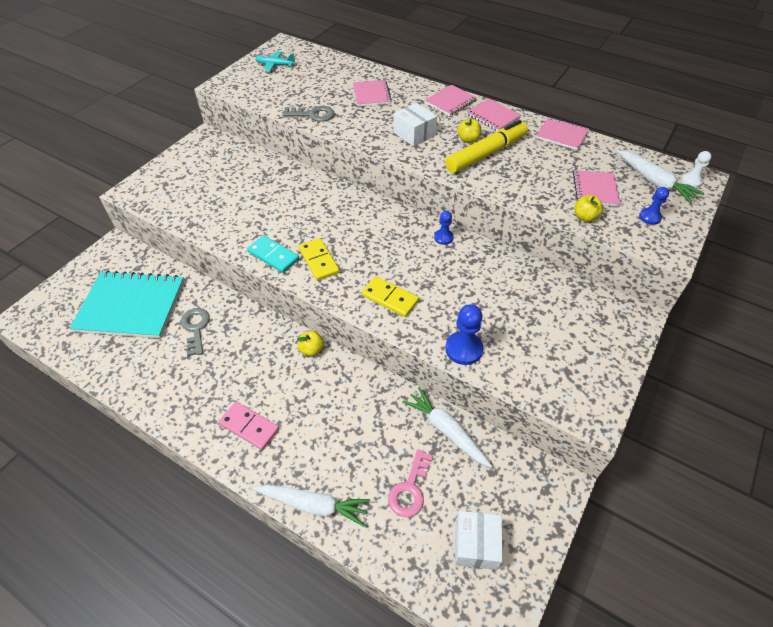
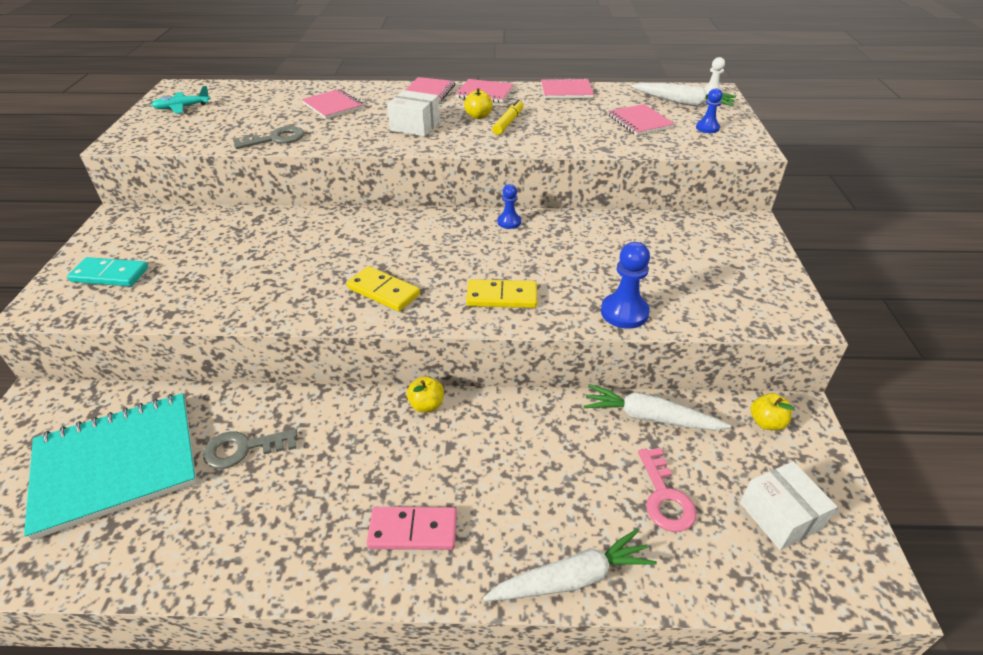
camera: 30 degrees left, 10 degrees down
grey key [181,308,210,356] -> grey key turned 60 degrees counterclockwise [203,429,297,469]
turquoise domino [247,235,299,273] -> turquoise domino moved to [67,257,148,287]
yellow marker [445,120,528,173] -> yellow marker [492,99,524,135], size x0.54
yellow apple [575,195,603,222] -> yellow apple moved to [751,393,794,430]

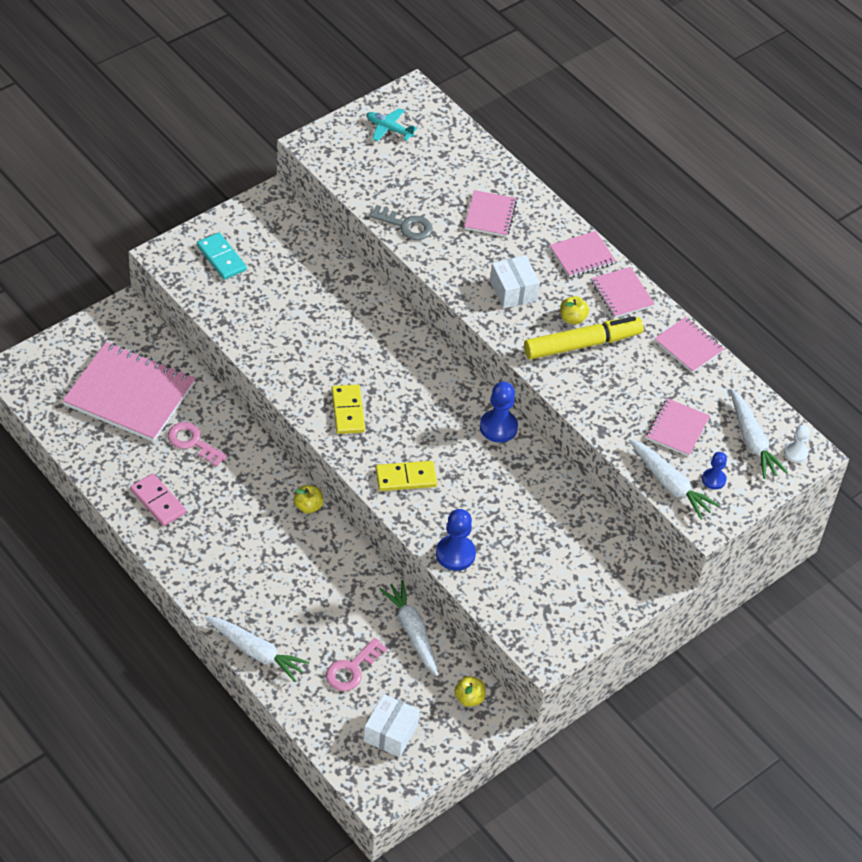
camera: 45 degrees right, 10 degrees up
turquoise notebook [24,393,197,540] -> pink notebook [62,342,196,442]
grey key [203,429,297,469] -> pink key [167,422,227,467]
pink domino [367,507,457,550] -> pink domino moved to [130,473,186,526]
yellow domino [466,279,537,308] -> yellow domino turned 60 degrees counterclockwise [375,461,437,491]
yellow marker [492,99,524,135] -> yellow marker [524,316,644,360], size x1.84
blue pawn [497,184,521,229] -> blue pawn [480,382,518,443], size x1.65
none -> white carrot [629,439,720,519]

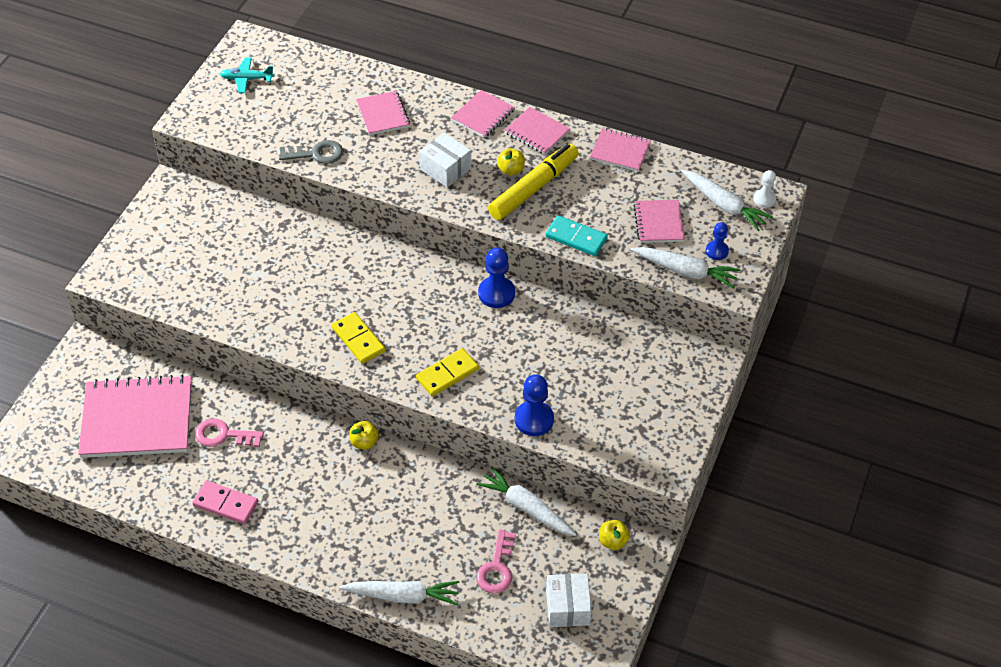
camera: 25 degrees left, 0 degrees up
turquoise domino [197,233,247,280] -> turquoise domino moved to [545,215,608,256]

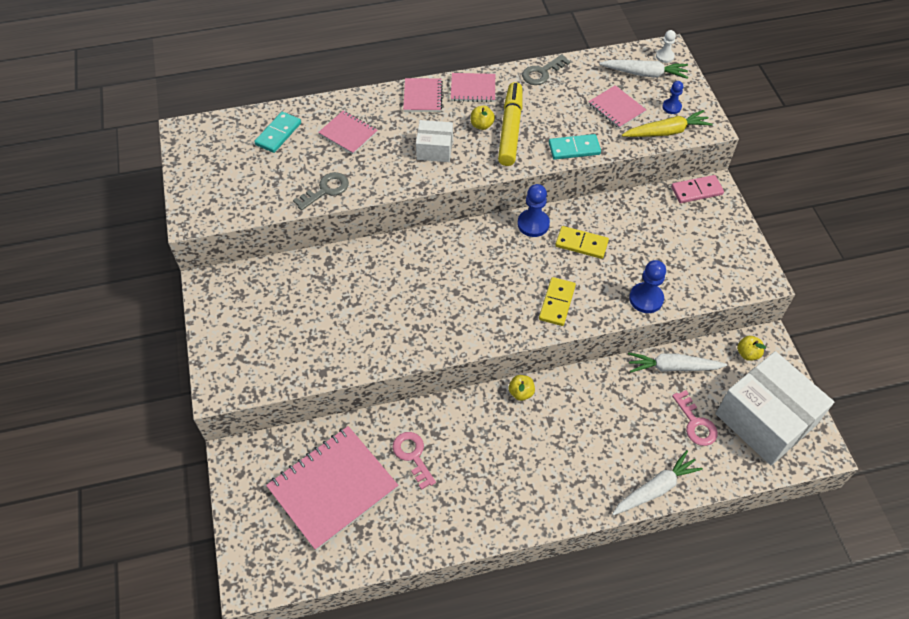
camera: 35 degrees left, 5 degrees up
pink domino [192,480,258,524] -> pink domino moved to [671,175,724,203]
pink key [195,418,264,447] -> pink key turned 90 degrees clockwise [393,432,436,490]
turquoise plane [220,57,274,93] -> none
yellow domino [332,312,385,364] -> yellow domino moved to [555,226,609,259]
white box [546,573,592,627] -> white box [715,351,834,465], size x2.03
pink notebook [590,128,651,172] -> grey key [522,54,570,85]
white carrot [630,247,740,288] -> yellow carrot [622,110,713,137]
none -> turquoise domino [254,112,301,153]

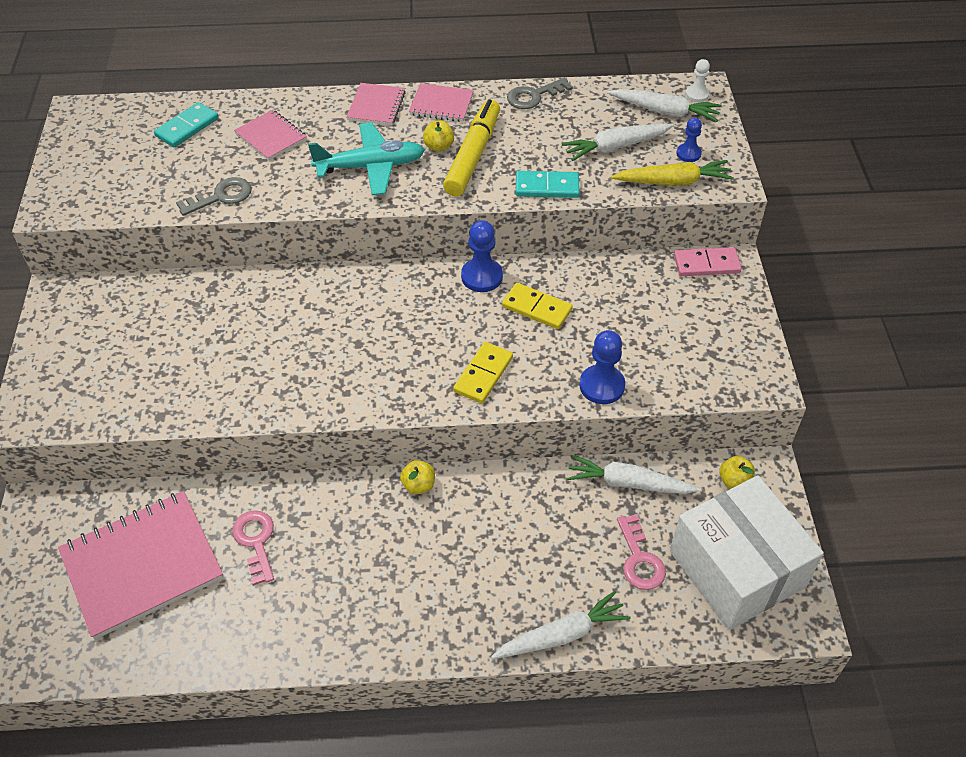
camera: 10 degrees right, 5 degrees down
white box [416,120,453,162] -> turquoise plane [308,122,425,195]
pink notebook [588,85,646,129] -> white carrot [562,124,674,161]

